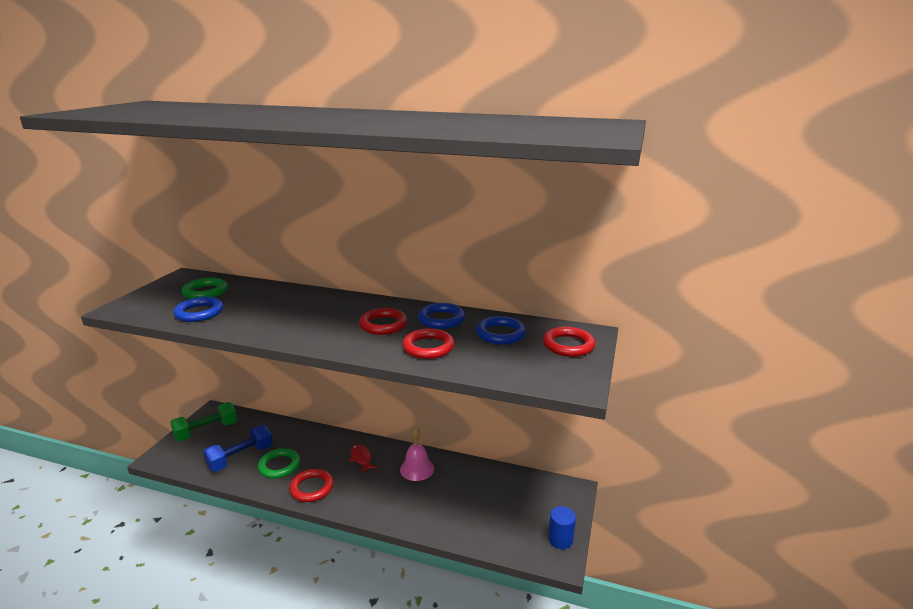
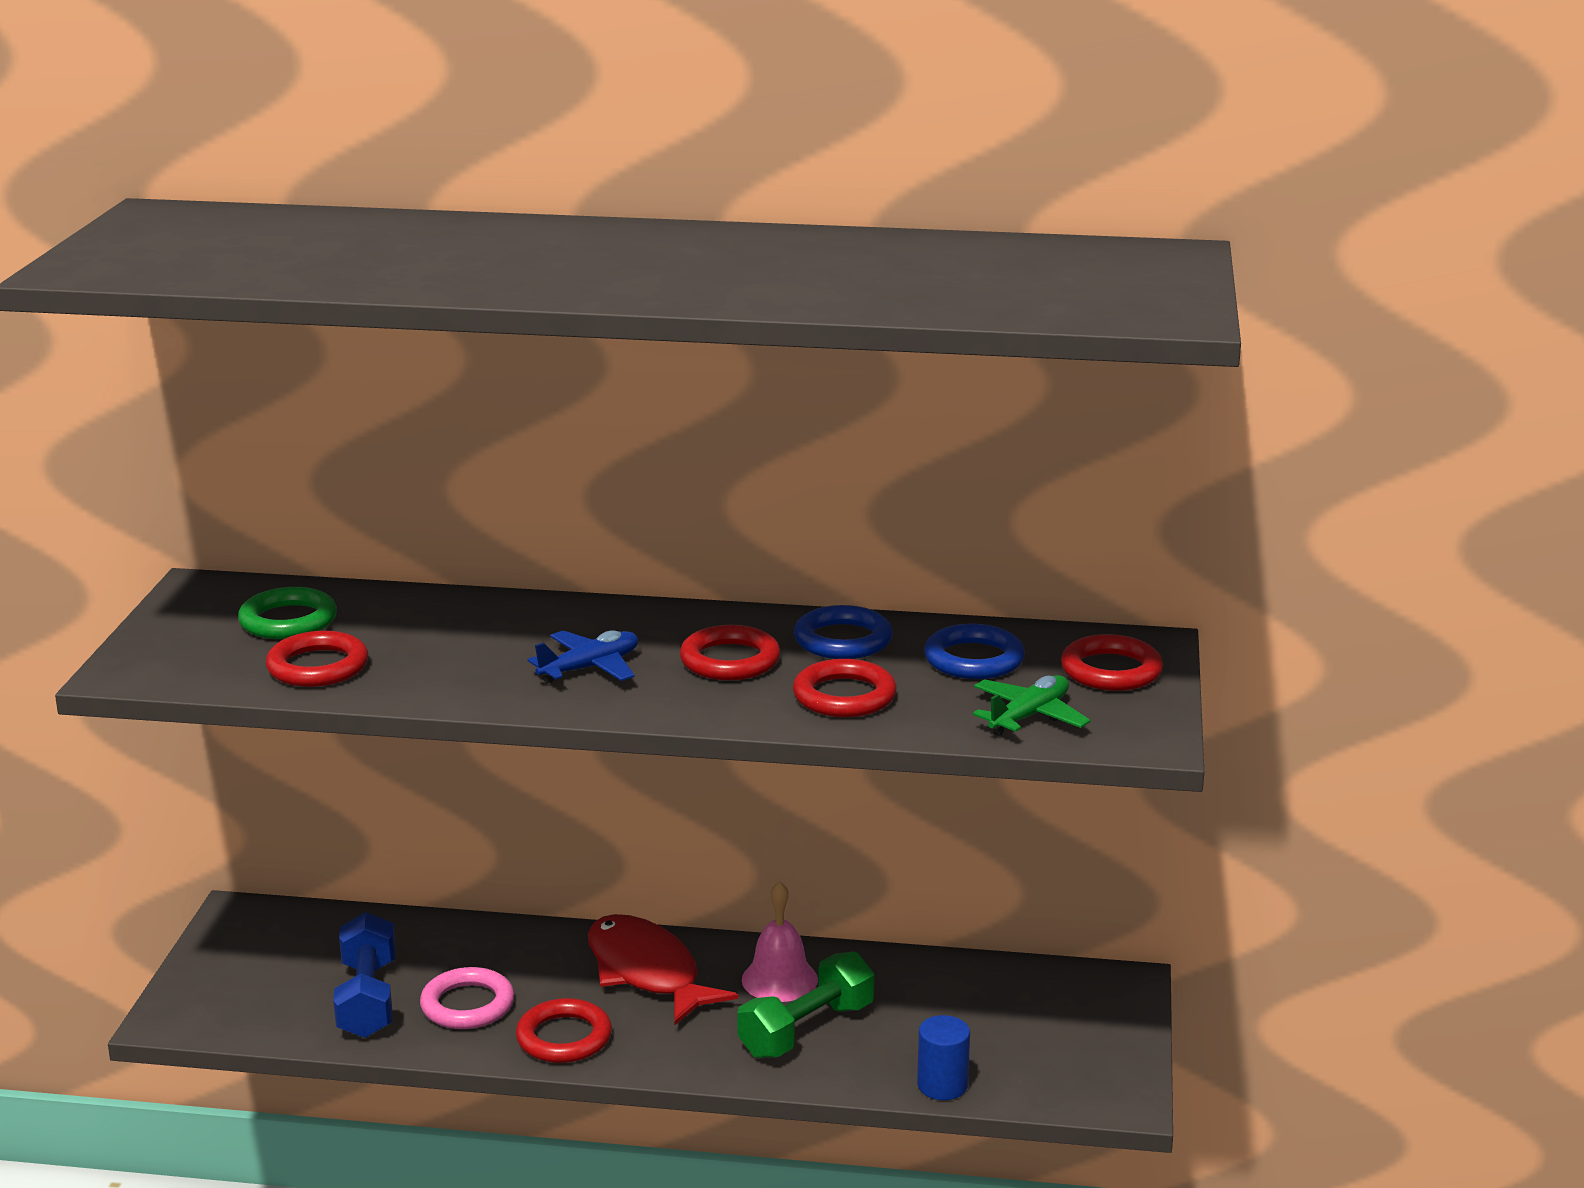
camera: 10 degrees left, 0 degrees up
green dumbbell [170,402,237,441] -> green dumbbell moved to [737,951,875,1058]
blue ring [173,297,223,322] -> red ring [266,631,368,687]
blue dumbbell [203,425,273,472] -> blue dumbbell turned 45 degrees counterclockwise [333,912,396,1038]
green ring [258,448,300,478] -> pink ring [420,967,514,1029]
red fish [349,444,377,473] -> red fish [588,914,738,1026], size x1.99
blue cylinder [548,506,576,549] -> blue cylinder moved to [917,1015,970,1100]
none -> blue plane [528,630,638,683]
none -> green plane [973,675,1091,736]

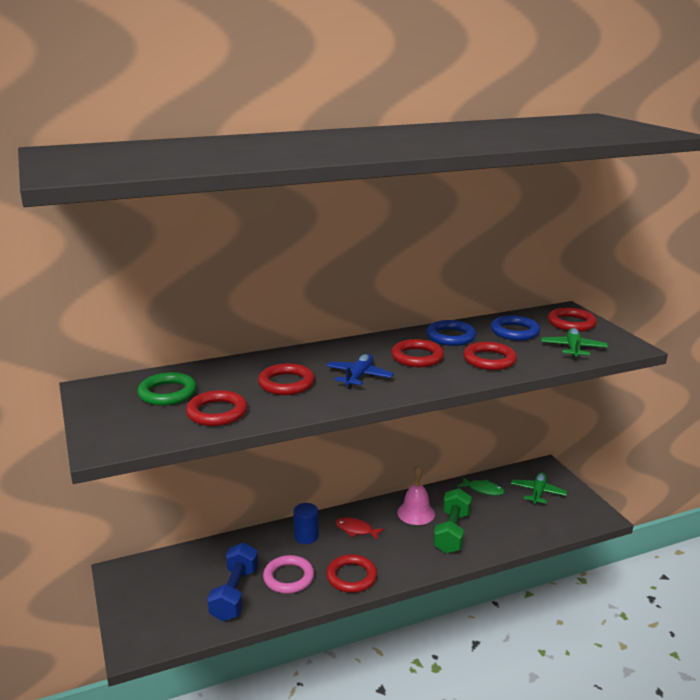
camera: 30 degrees left, 0 degrees up
blue dumbbell [333,912,396,1038] -> blue dumbbell turned 45 degrees clockwise [207,542,258,621]
red fish [588,914,738,1026] -> red fish [335,517,385,541], size x0.50
blue cylinder [917,1015,970,1100] -> blue cylinder moved to [293,503,319,544]
none -> red ring [258,363,315,395]
none -> green fish [457,477,505,496]
none -> green plane [511,473,567,506]

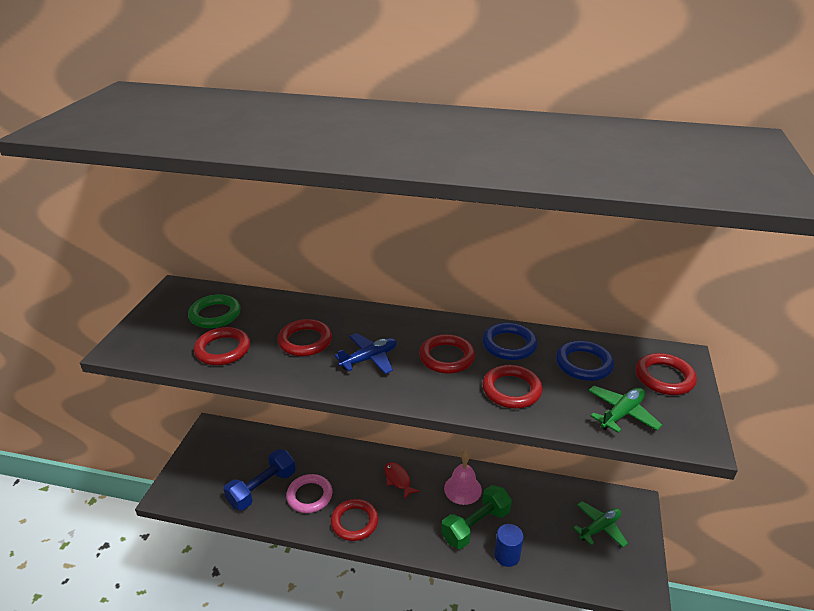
camera: 35 degrees right, 10 degrees up
blue cylinder [293,503,319,544] -> blue cylinder moved to [494,524,524,567]
green fish [457,477,505,496] -> none

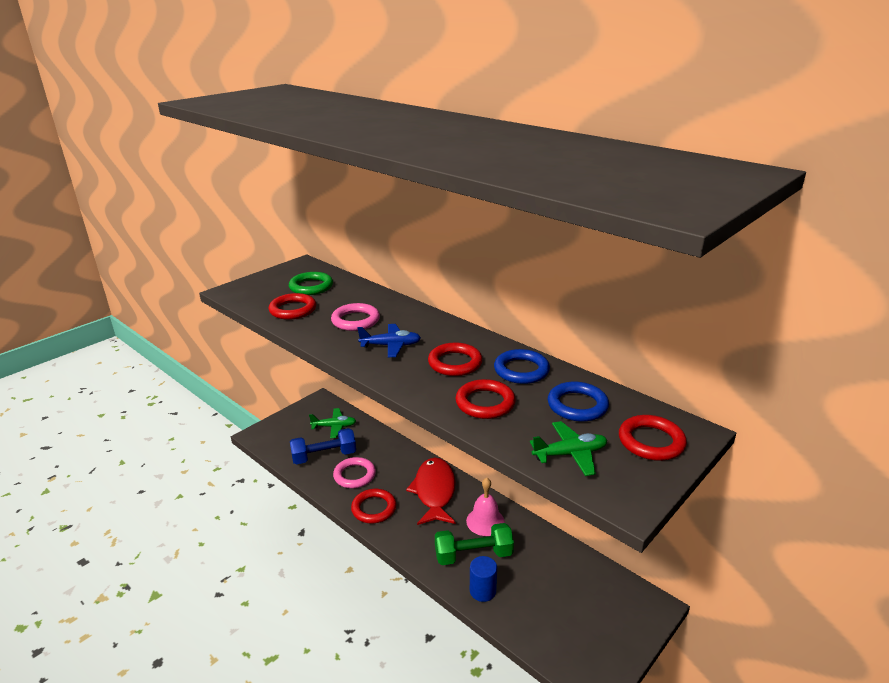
camera: 30 degrees right, 5 degrees down
red ring [278,319,332,356] -> pink ring [331,303,380,331]
red fish [384,462,420,499] -> red fish [406,458,455,525], size x1.99
green plane [573,501,628,547] -> green plane moved to [309,408,356,438]

